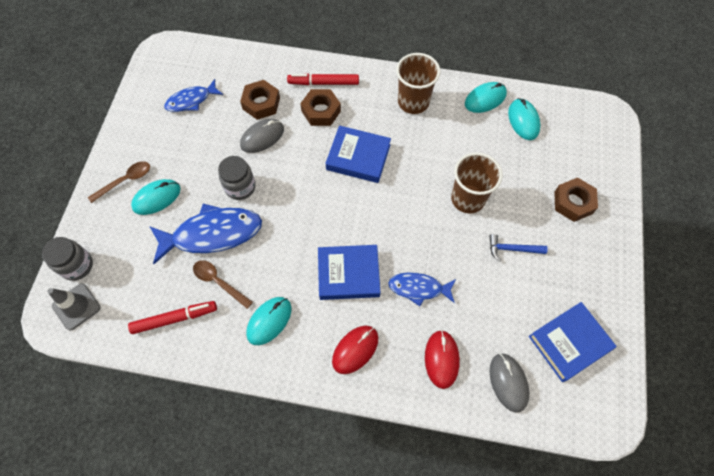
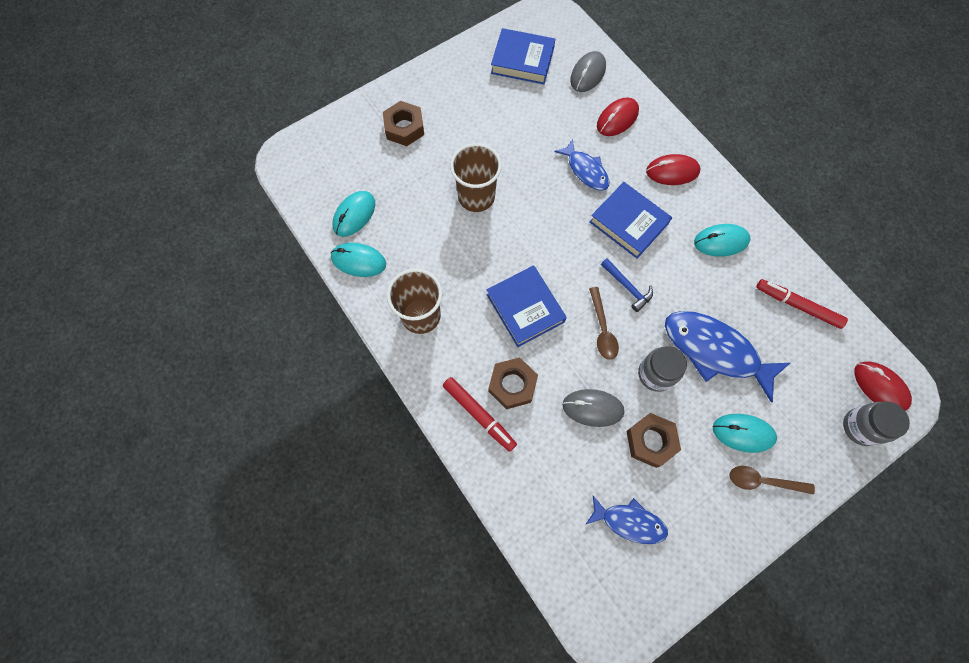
camera: 135 degrees left, 5 degrees up
grey traffic cone [47,283,100,331] -> red mouse [854,361,912,411]
brown spoon [193,260,253,309] -> brown spoon moved to [589,287,619,360]
brown nut [240,80,280,120] -> brown nut moved to [626,413,681,468]
blue hammer [489,234,548,262] -> blue hammer moved to [601,258,653,312]

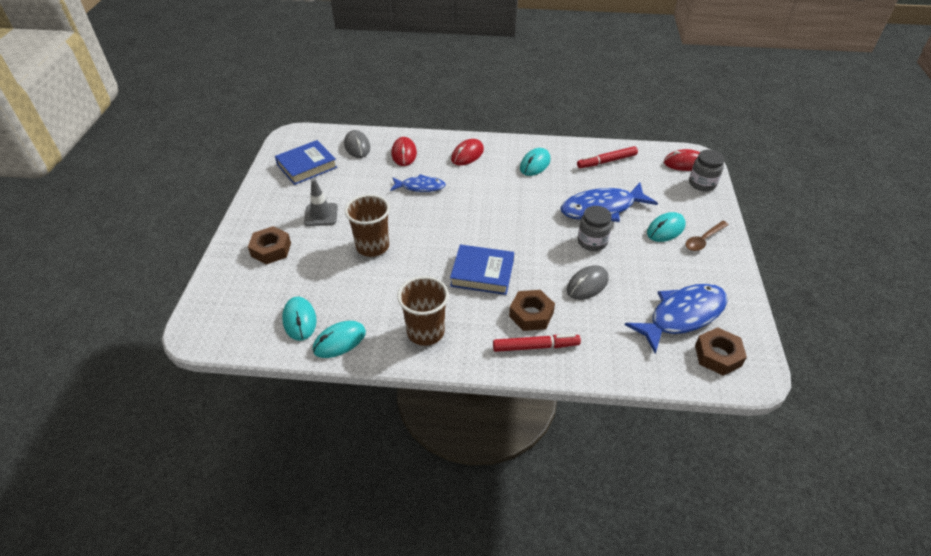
camera: 50 degrees left, 25 degrees down
blue fish [586,496,668,544] -> blue fish [625,284,728,354], size x1.72
blue book [589,182,672,259] -> none
brown spoon [589,287,619,360] -> none
blue hammer [601,258,653,312] -> none
brown nut [626,413,681,468] -> brown nut moved to [695,327,747,375]
none -> grey traffic cone [304,179,338,226]

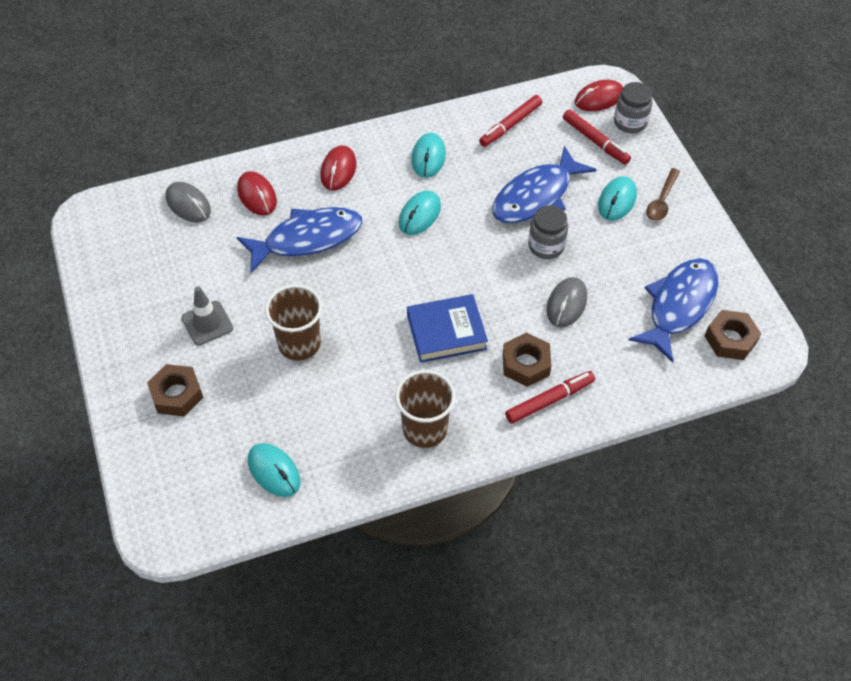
camera: 25 degrees left, 10 degrees up
blue book [275,140,337,185] -> none
turquoise mouse [313,321,366,358] -> turquoise mouse moved to [399,191,441,235]
blue fish [390,174,446,192] -> blue fish [237,207,362,273], size x1.72
none -> red marker [563,109,631,164]

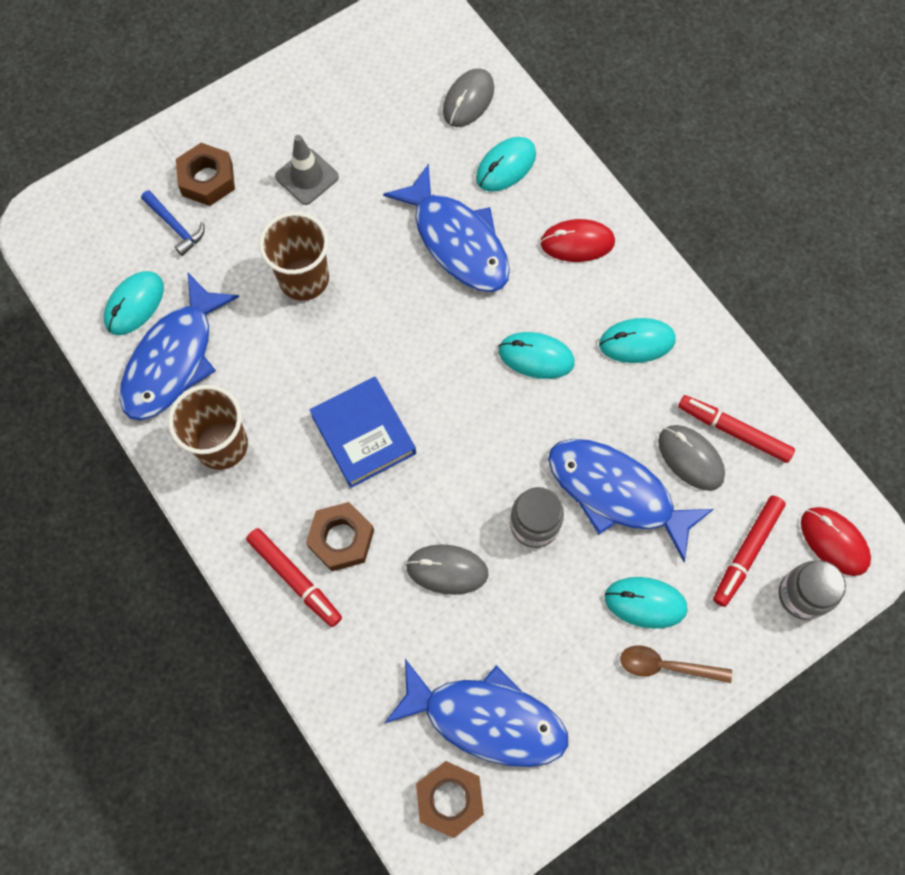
camera: 75 degrees right, 15 degrees up
red mouse [237,171,277,215] -> turquoise mouse [476,137,536,192]
none -> blue fish [120,273,239,420]
none -> blue hammer [141,190,205,256]
none -> grey mouse [658,425,725,491]

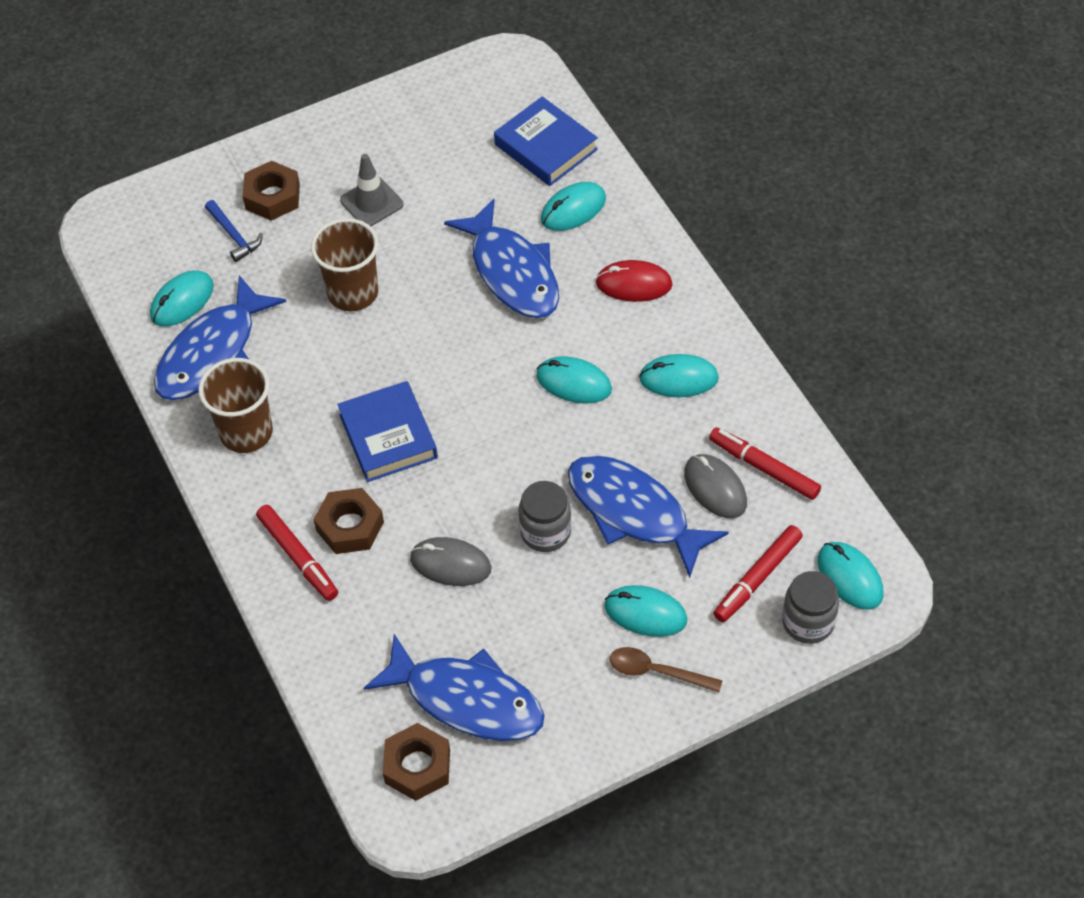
camera: 10 degrees right, 15 degrees down
grey mouse [443,68,494,127] -> blue book [494,96,598,186]
red mouse [801,507,871,576] -> turquoise mouse [818,542,883,610]

